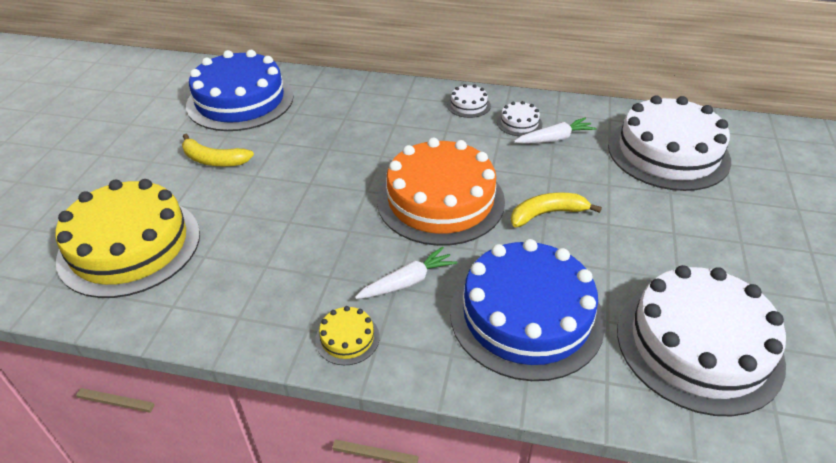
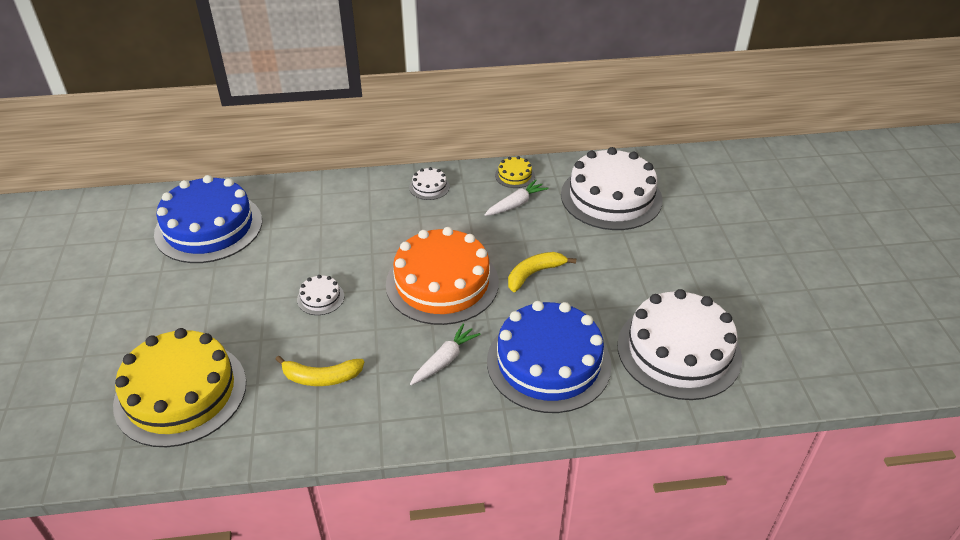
camera: 20 degrees left, 0 degrees up
yellow banana [182,134,254,167] -> yellow banana moved to [275,355,364,386]
yellow cake [315,306,380,365] -> yellow cake moved to [495,156,535,188]
white cake [497,101,542,136] -> white cake moved to [297,275,344,315]

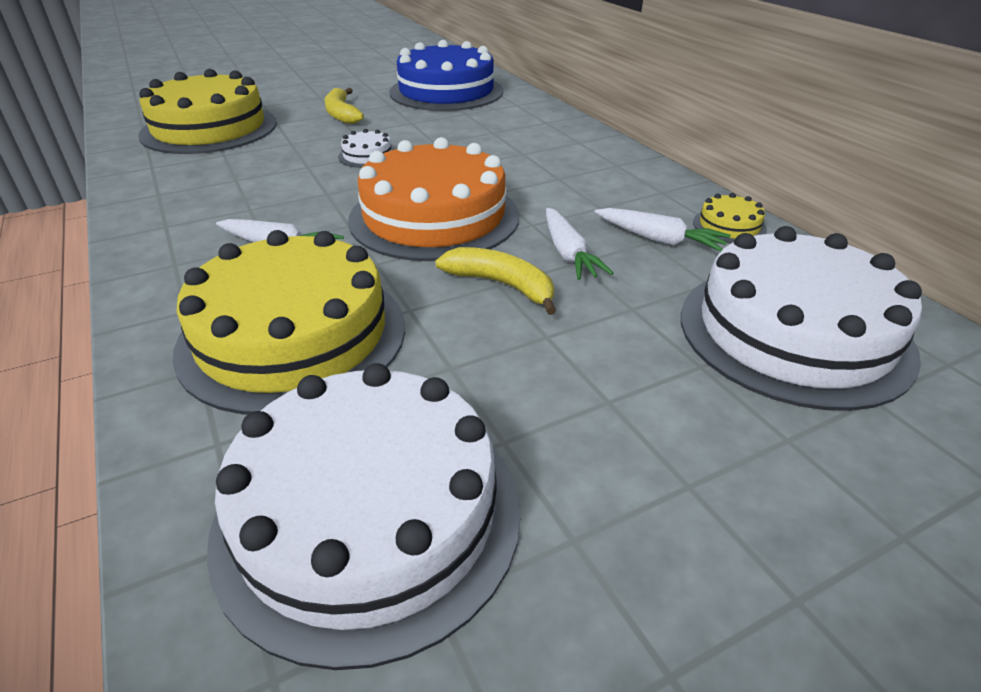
camera: 70 degrees right, 5 degrees down
yellow banana [275,355,364,386] -> yellow banana moved to [325,88,364,124]
white cake [409,167,450,200] -> none
blue cake [487,301,612,413] -> yellow cake [172,230,405,415]
none -> white carrot [546,208,614,280]

